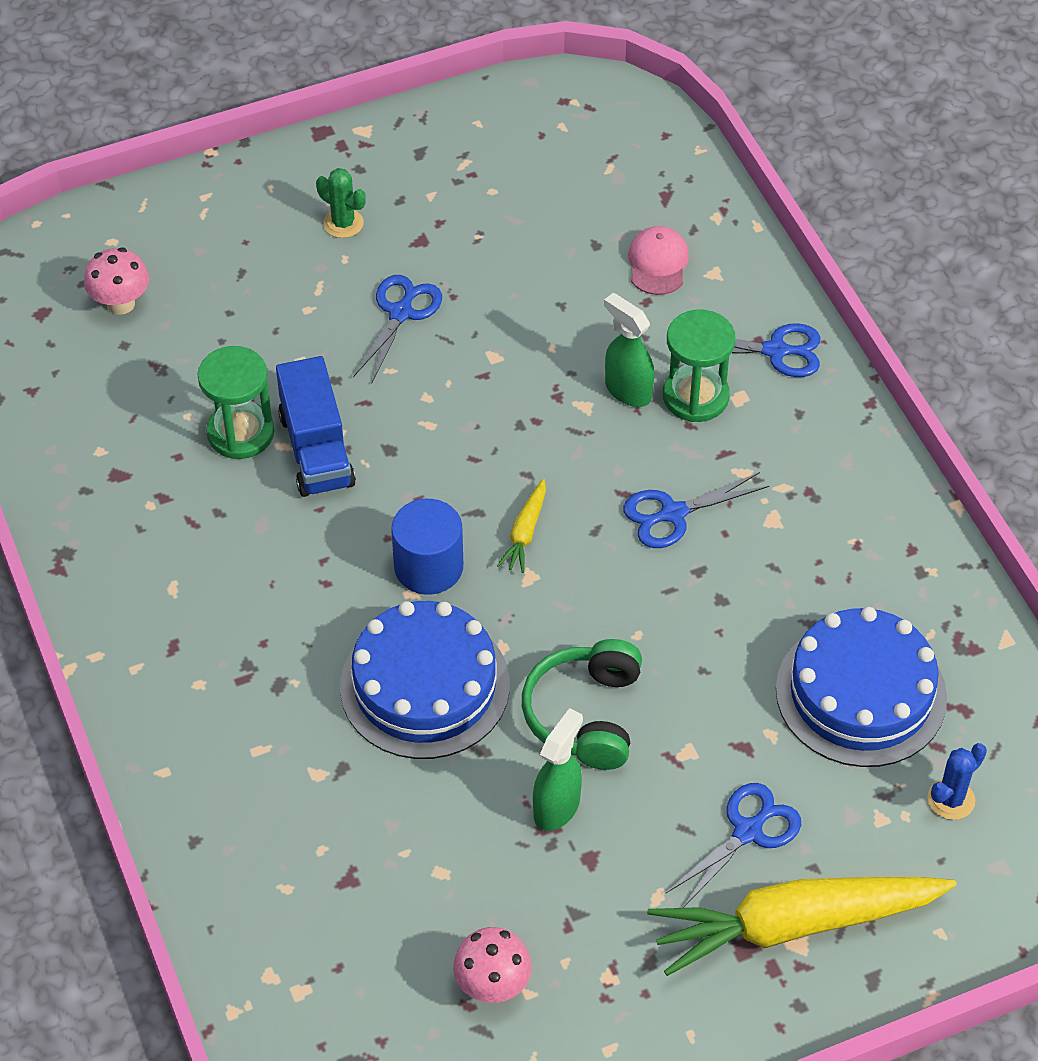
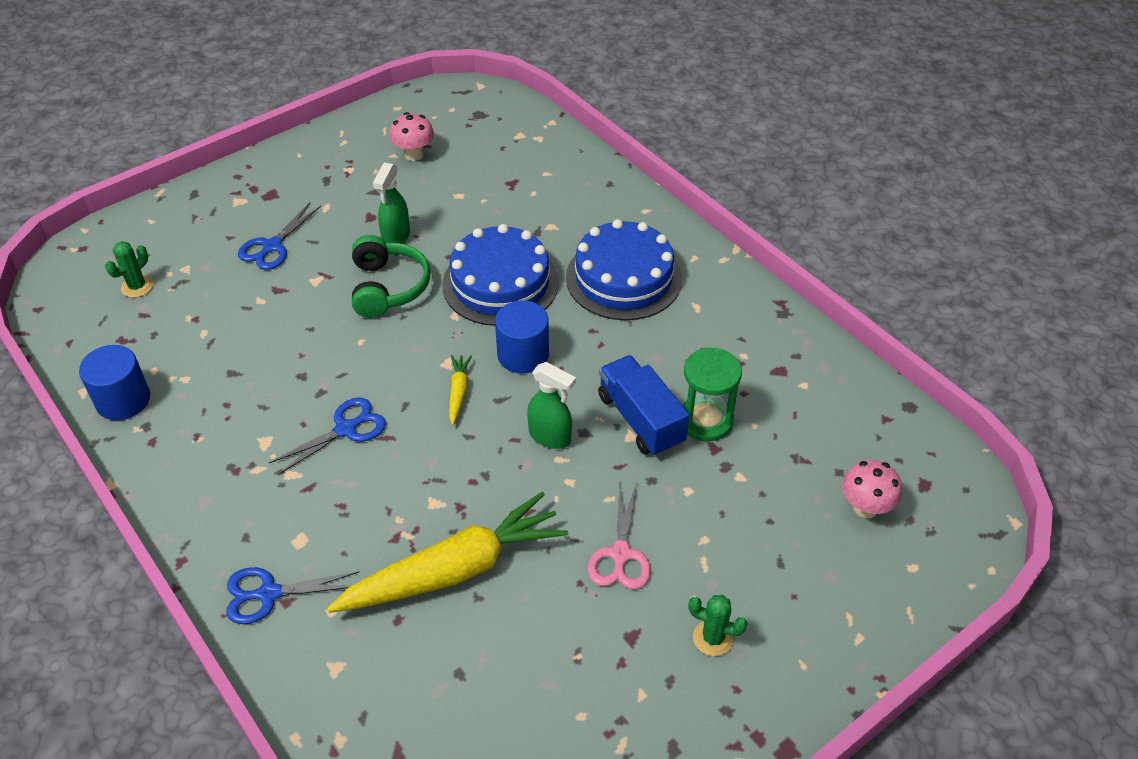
camera: 165 degrees right, 5 degrees down
blue scissors [353,275,442,384] -> pink scissors [588,482,651,589]
green spray bottle [604,293,654,407] -> green spray bottle moved to [527,362,576,449]
pink cap [628,226,689,295] -> none
yellow carrot [648,877,957,976] -> yellow carrot moved to [327,492,568,613]
green hourglass [663,310,735,422] -> none
blue cake [776,607,947,767] -> blue cake moved to [566,219,682,320]
blue cactus [927,743,987,820] -> green cactus [105,241,153,298]
none -> blue cylinder [79,345,150,420]

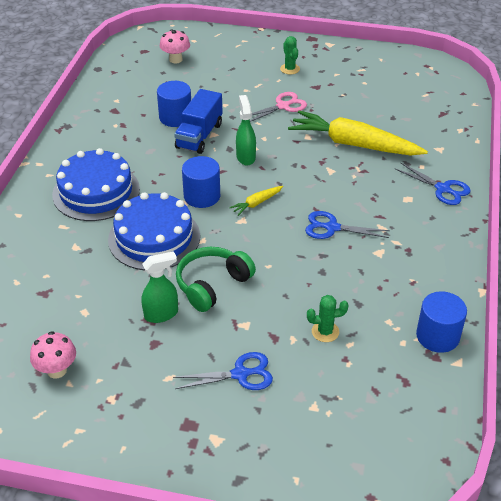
camera: 130 degrees left, 5 degrees down
green cactus [105,241,153,298] -> green cactus moved to [307,295,349,342]
green hourglass [682,347,742,441] -> blue cylinder [157,81,191,127]

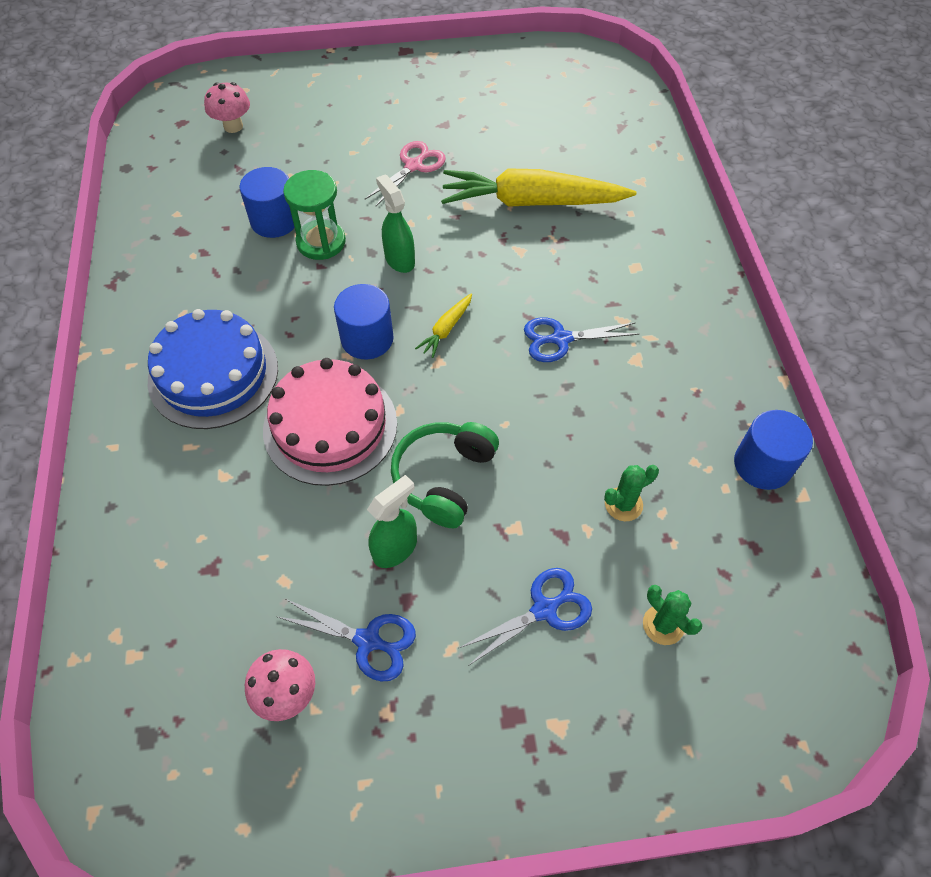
camera: 20 degrees left, 15 degrees up
blue cake [108,192,200,271] -> pink cake [263,358,397,486]
blue truck [174,89,223,154] -> green hourglass [283,170,346,260]
green cactus [280,36,300,74] -> green cactus moved to [643,585,702,645]
blue scissors [395,163,471,205] -> blue scissors moved to [278,599,416,682]

